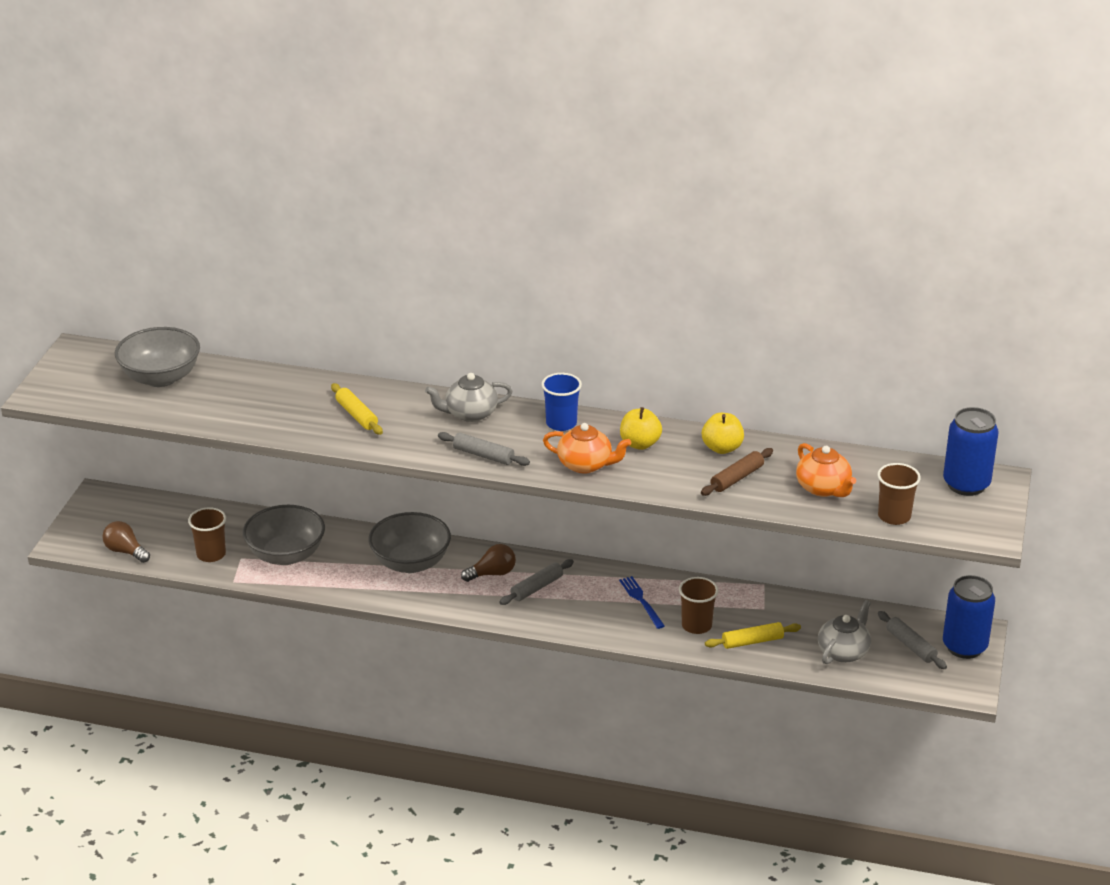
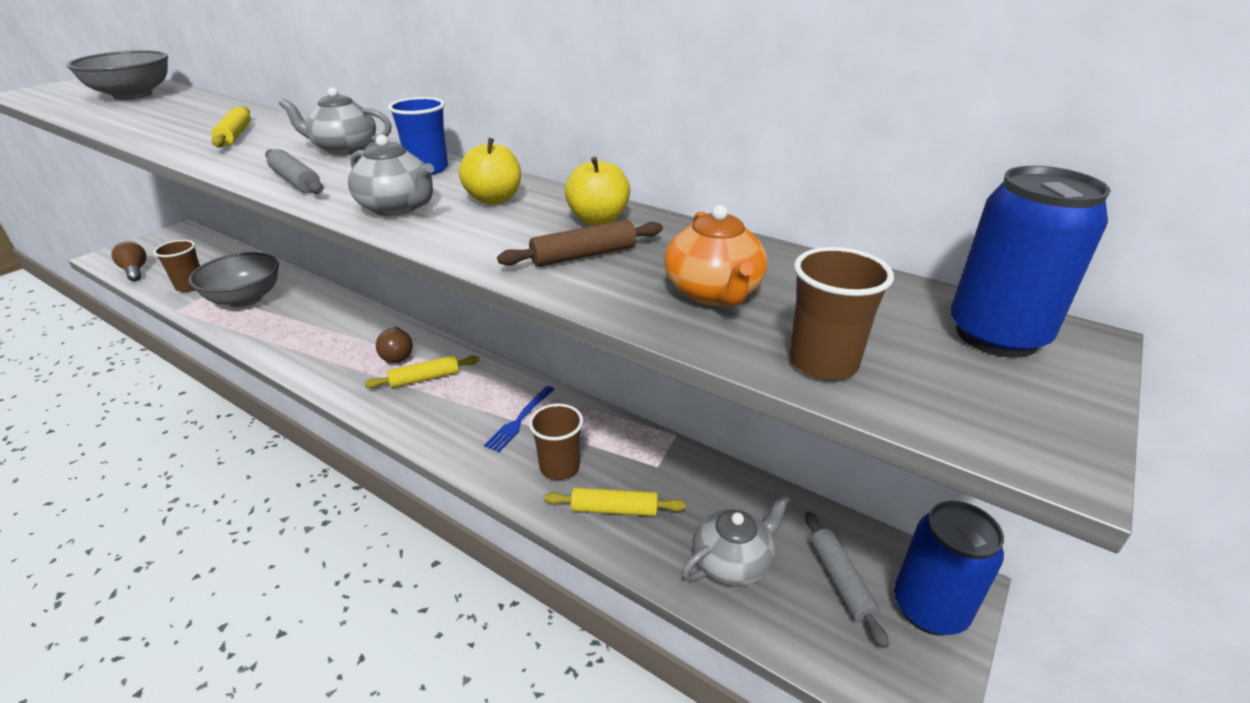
camera: 20 degrees right, 0 degrees up
grey bowl [368,512,451,573] -> none
brown light bulb [461,544,516,582] -> brown light bulb turned 75 degrees clockwise [376,326,413,363]
grey rolling pin [499,559,574,605] -> yellow rolling pin [365,355,480,388]
orange teapot [543,423,631,473] -> grey teapot [348,135,434,216]
blue fork [619,576,665,629] -> blue fork turned 150 degrees counterclockwise [484,386,555,452]

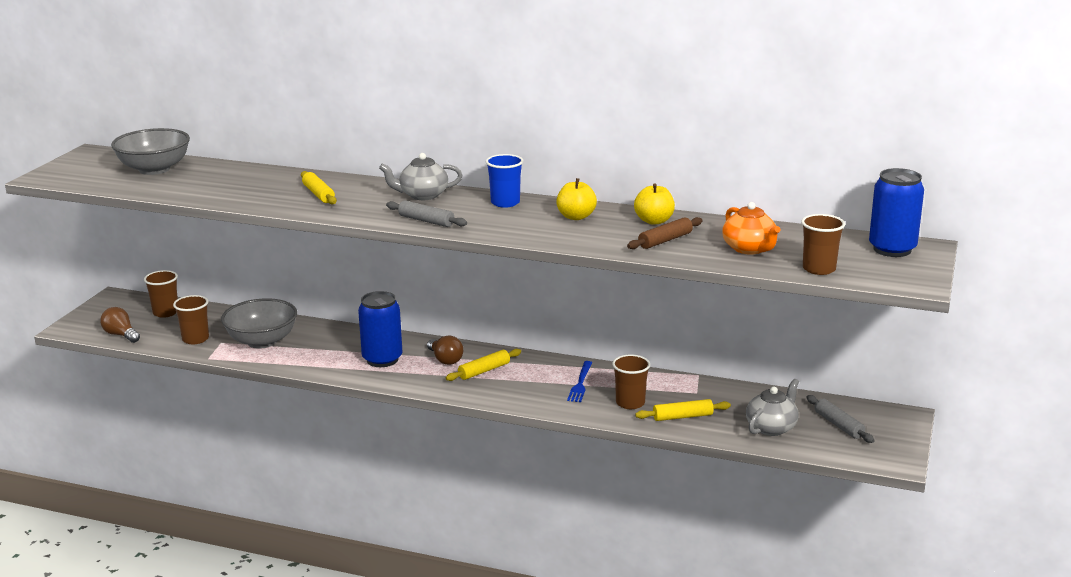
camera: 15 degrees left, 10 degrees down
grey teapot [348,135,434,216] -> none
blue can [894,501,1004,636] -> blue can moved to [358,291,402,367]
none -> brown cup [144,270,178,318]

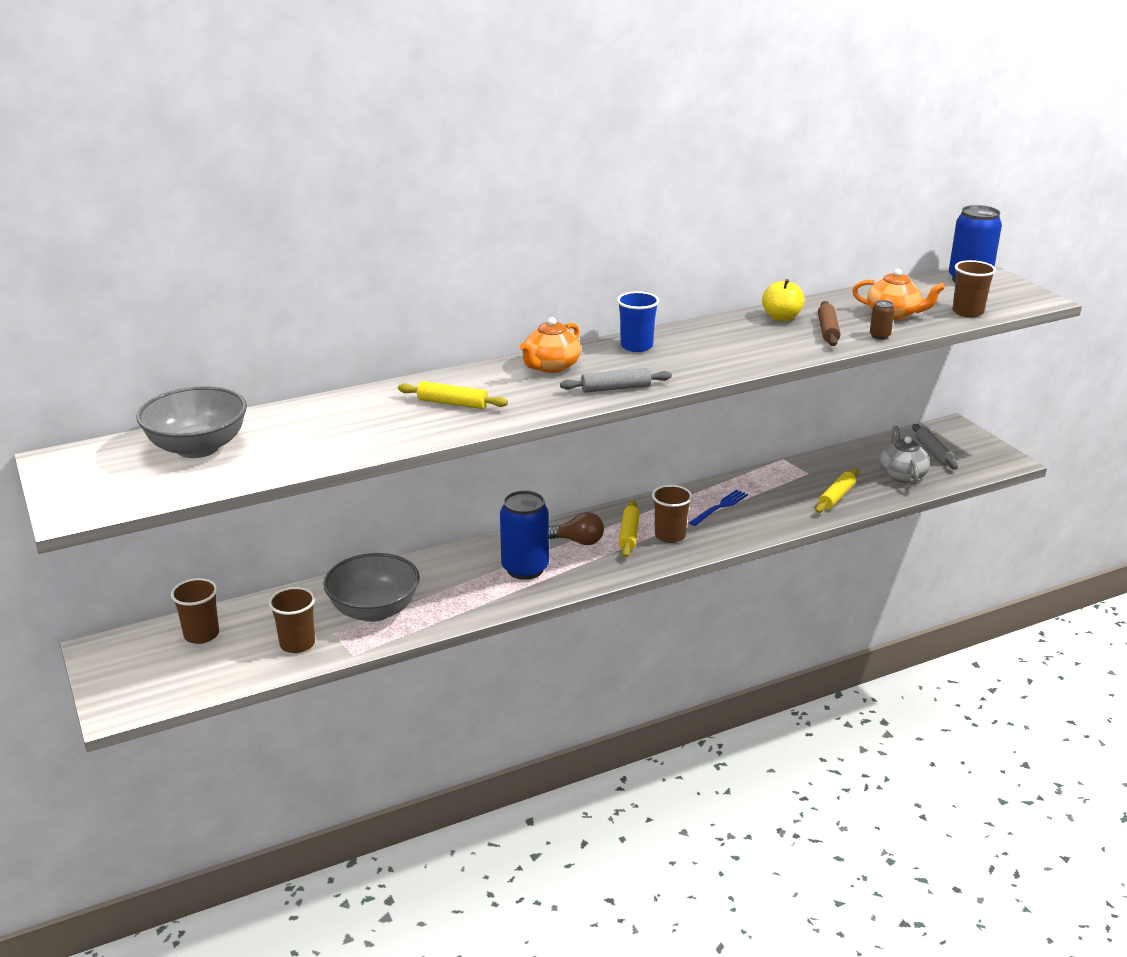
camera: 45 degrees left, 5 degrees up
brown light bulb [100,307,140,343] -> none
grey teapot [379,153,462,200] -> orange teapot [520,317,581,373]
yellow apple [556,178,597,220] -> none
blue fork [567,361,592,402] -> blue fork turned 105 degrees counterclockwise [689,490,748,526]
brown cup [612,354,650,409] -> brown cup moved to [652,485,692,543]
grey rolling pin [806,395,875,443] -> grey rolling pin turned 60 degrees clockwise [912,424,958,469]
none -> brown can [870,300,894,340]

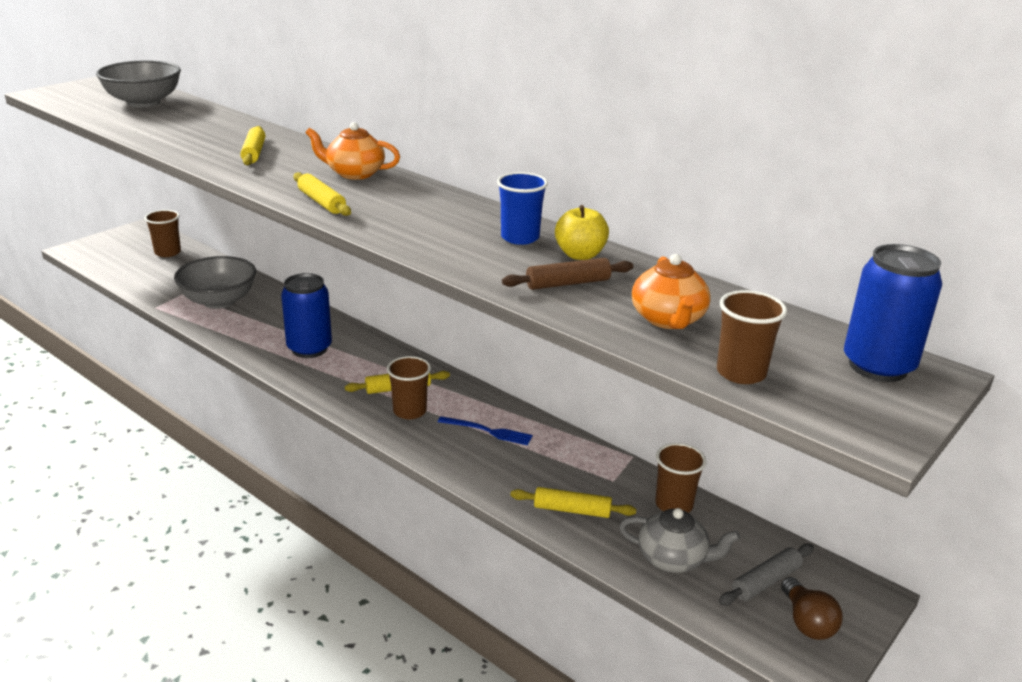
camera: 65 degrees right, 0 degrees up
brown cup [269,587,315,653] -> brown cup moved to [655,443,706,513]
brown light bulb [549,512,604,545] -> brown light bulb moved to [781,577,843,640]
grey rolling pin [560,368,672,393] -> yellow rolling pin [294,172,351,216]
blue cup [617,291,659,352] -> blue cup moved to [497,172,548,245]
brown can [870,300,894,340] -> none
grey teapot [880,425,930,485] -> grey teapot turned 45 degrees clockwise [619,508,740,573]

